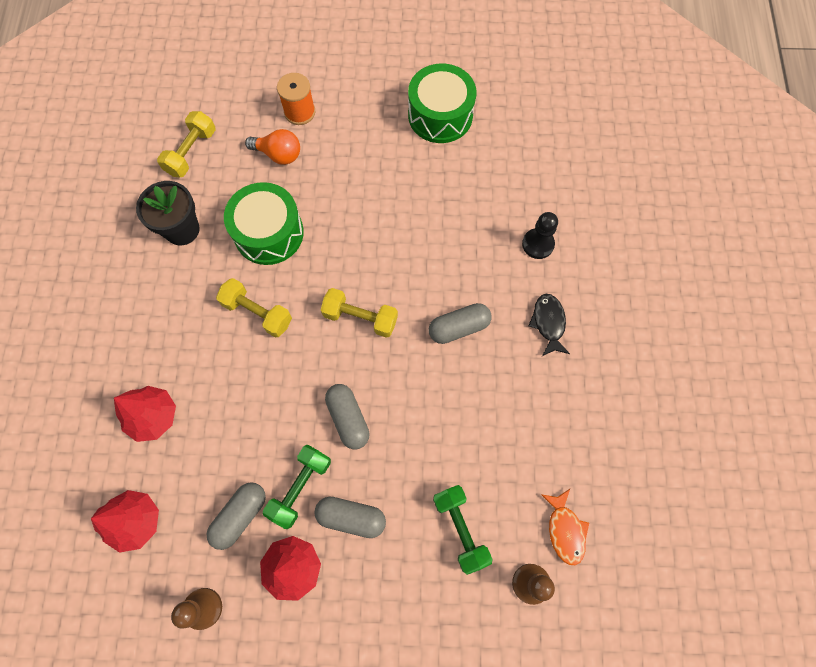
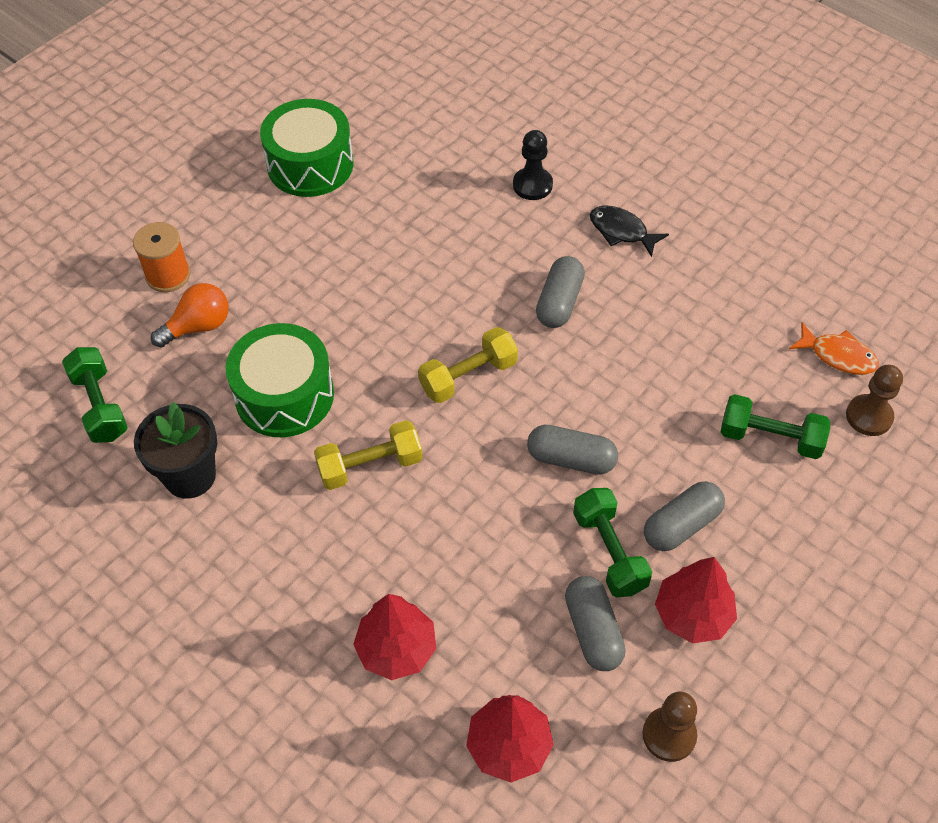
camera: 50 degrees left, 15 degrees down
yellow dumbbell [157,111,216,177] -> green dumbbell [62,347,128,443]

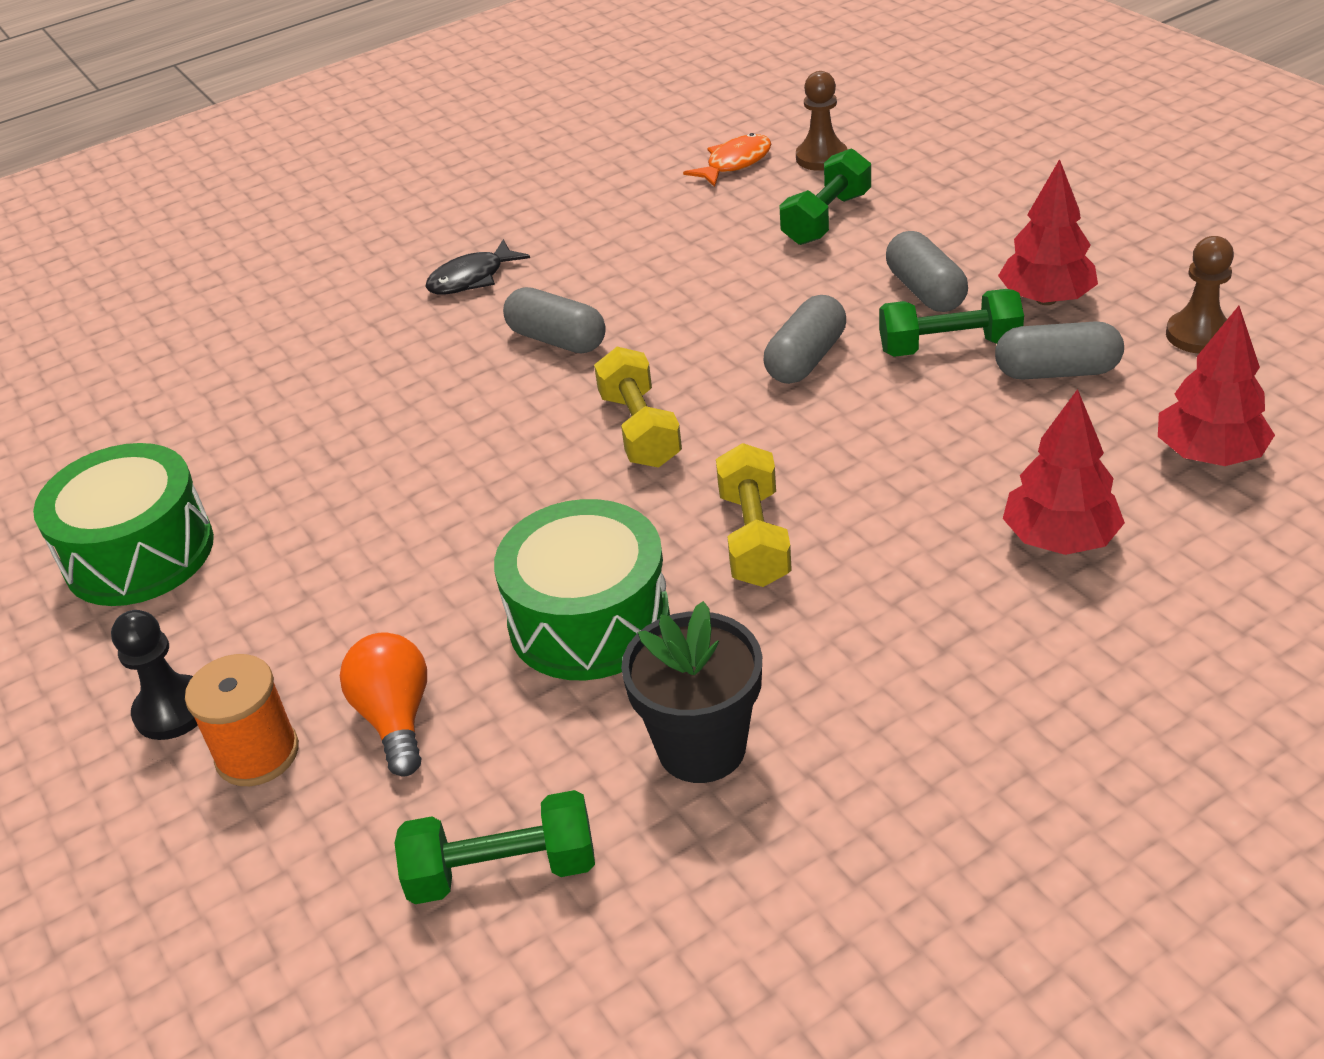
camera: 70 degrees left, 15 degrees down
black pawn [513,130,553,200] -> black pawn moved to [111,610,198,740]

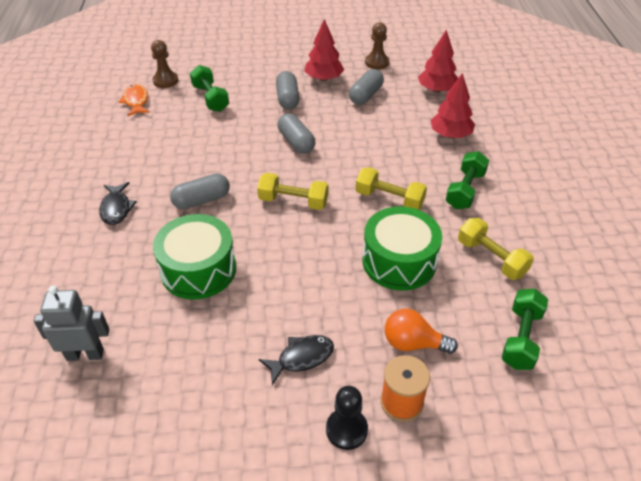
camera: 65 degrees left, 5 degrees up
green drum [33,443,214,606] -> green drum moved to [153,214,236,299]
black flower pot [621,601,762,783] -> yellow dumbbell [458,218,534,280]
green dumbbell [879,289,1024,357] -> green dumbbell moved to [446,151,489,209]
grey capsule [886,231,968,312] -> grey capsule turned 75 degrees clockwise [276,71,300,110]
none -> grey robot [34,286,110,361]
none -> black fish [259,335,334,385]

